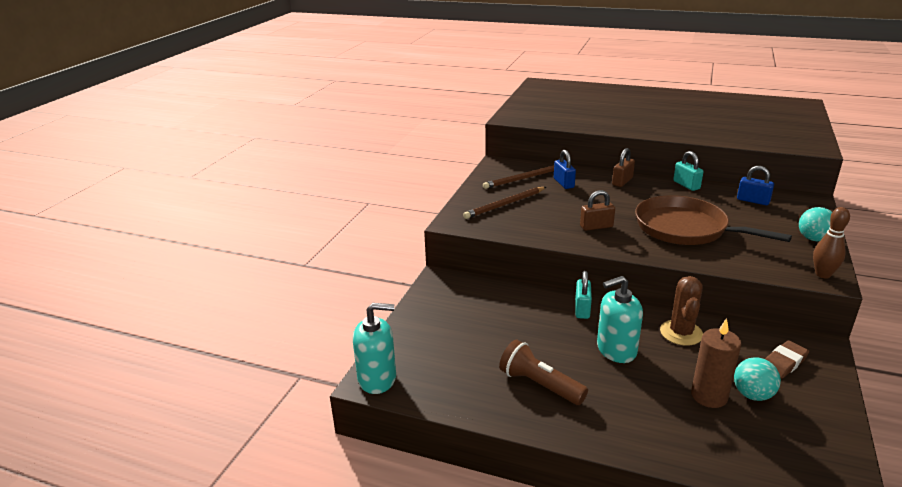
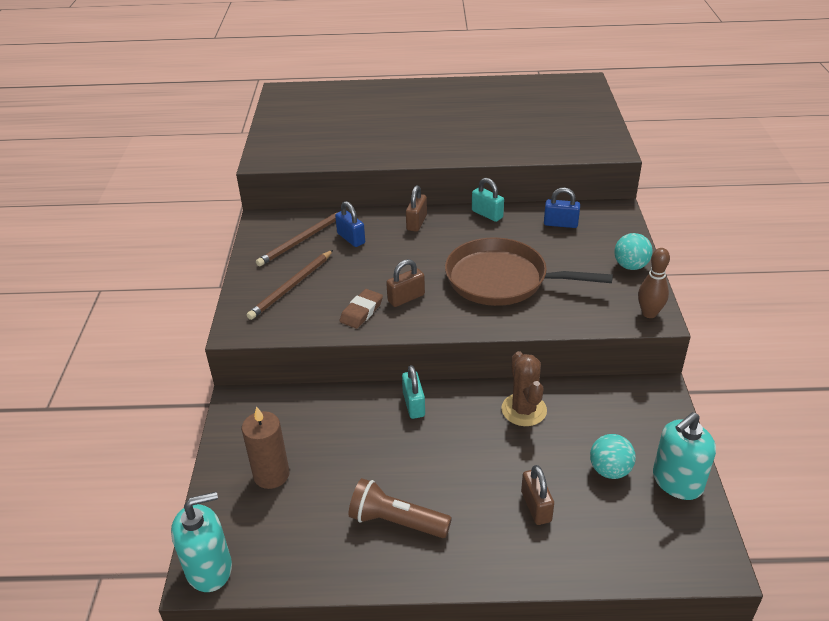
camera: 20 degrees left, 10 degrees up
turquoise soap dispenser [597,276,643,363] -> turquoise soap dispenser moved to [653,412,716,500]
brown candle [691,318,741,408] -> brown candle moved to [242,406,289,489]
brown eraser [765,340,809,379] -> brown eraser moved to [340,289,383,329]
none -> brown padlock [521,465,554,525]

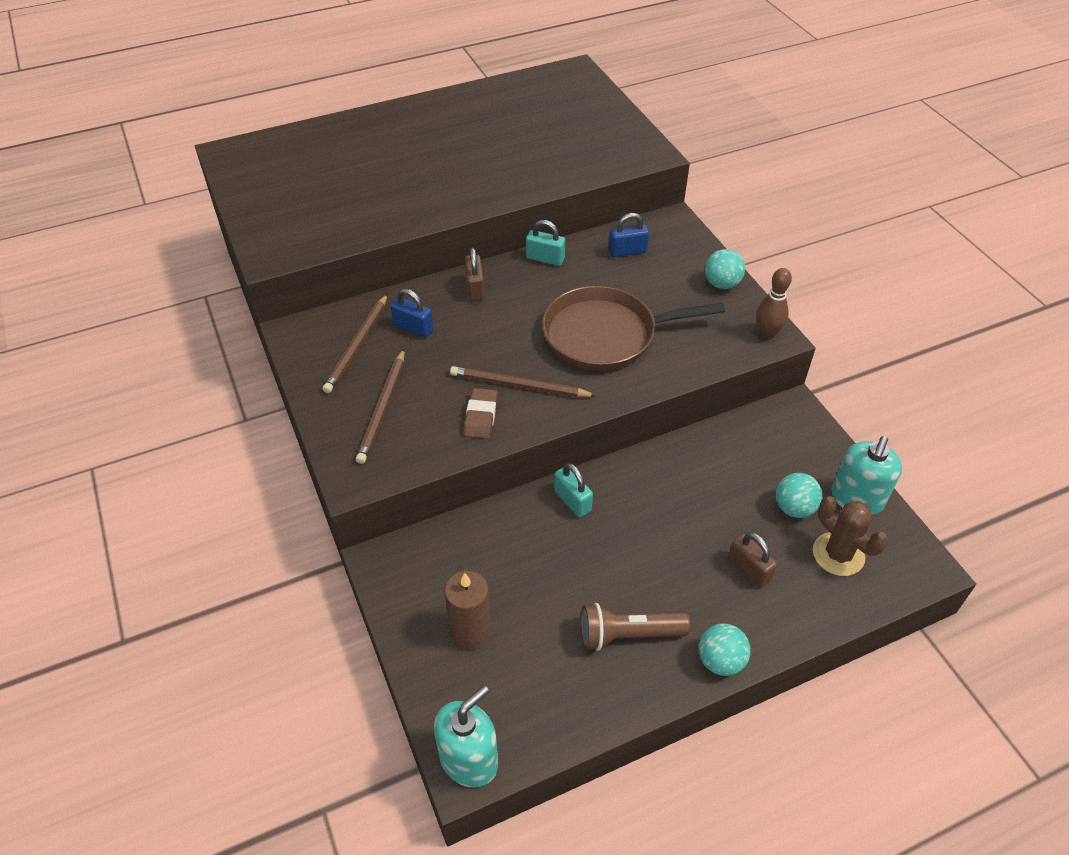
camera: 25 degrees left, 10 degrees up
brown padlock [386,259,425,307] -> brown pencil [450,366,597,397]
brown cactus [501,351,547,426] -> brown cactus moved to [813,496,889,576]
none -> turquoise ball [699,623,750,676]

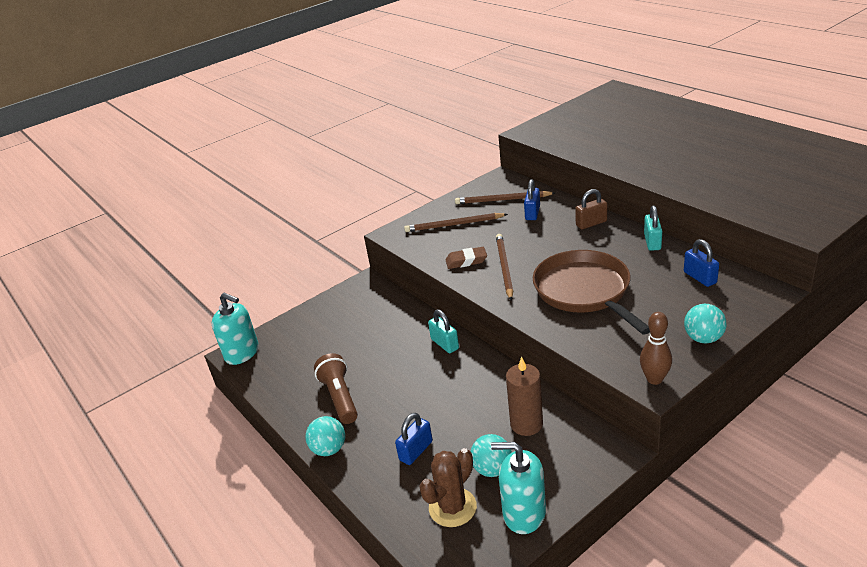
camera: 80 degrees right, 15 degrees down
brown candle [445,571,491,650] -> brown candle moved to [506,356,543,436]
turquoise padlock [554,463,593,518] -> turquoise padlock turned 75 degrees counterclockwise [428,309,459,353]
brown padlock [728,532,777,588] -> blue padlock [395,413,433,465]

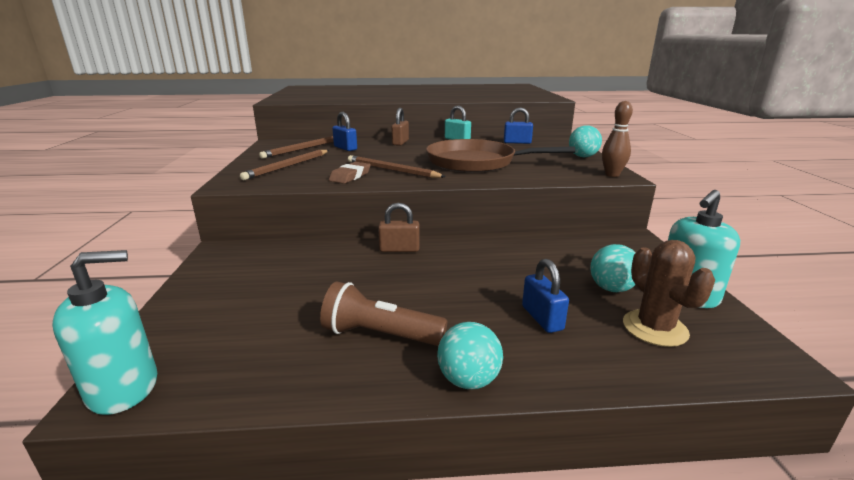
camera: 60 degrees left, 10 degrees down
turquoise padlock [428,309,459,353] -> brown padlock [378,203,420,252]
brown candle [506,356,543,436] -> none

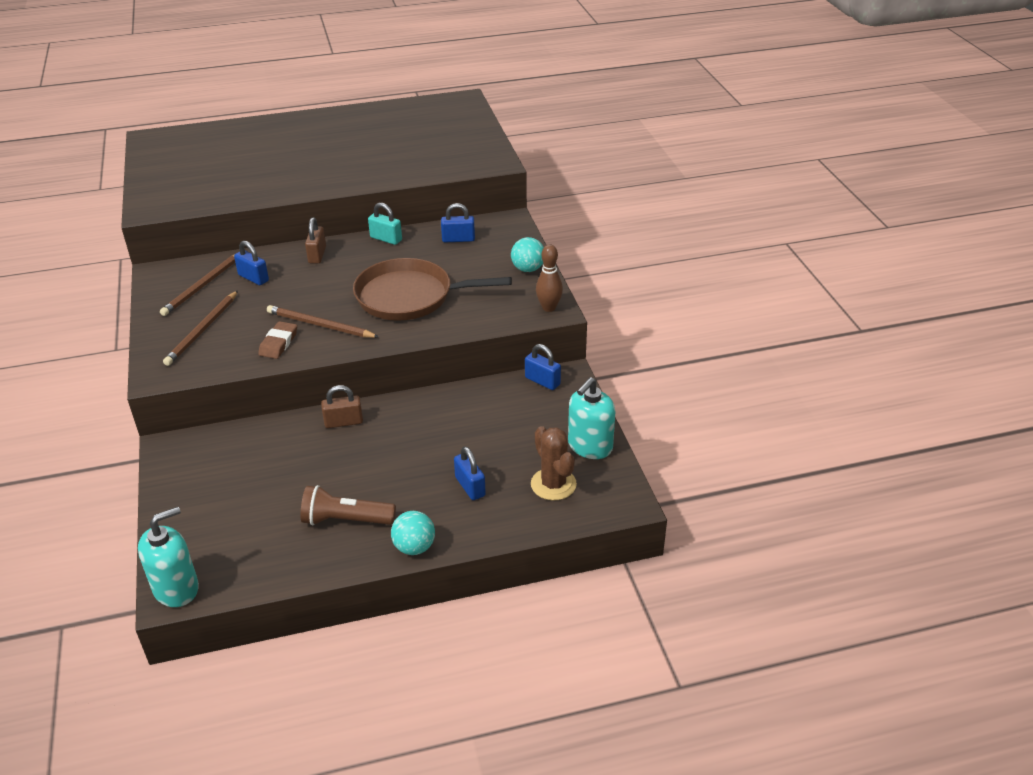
camera: 10 degrees left, 15 degrees up
turquoise ball [590,244,635,292] -> none
none -> blue padlock [525,344,561,390]

